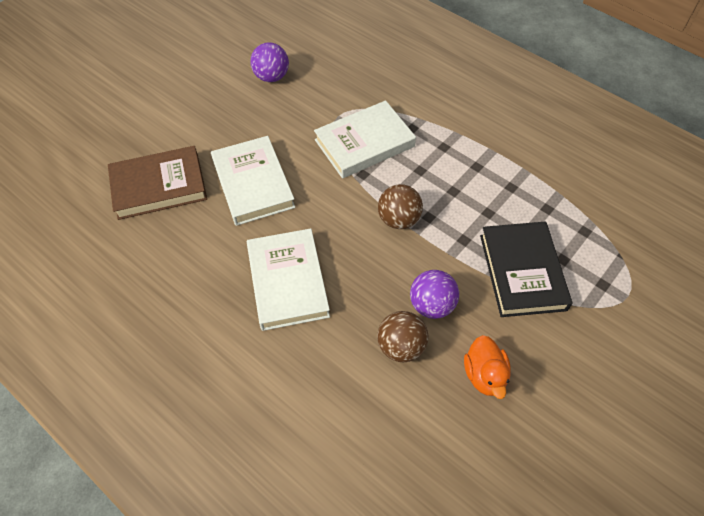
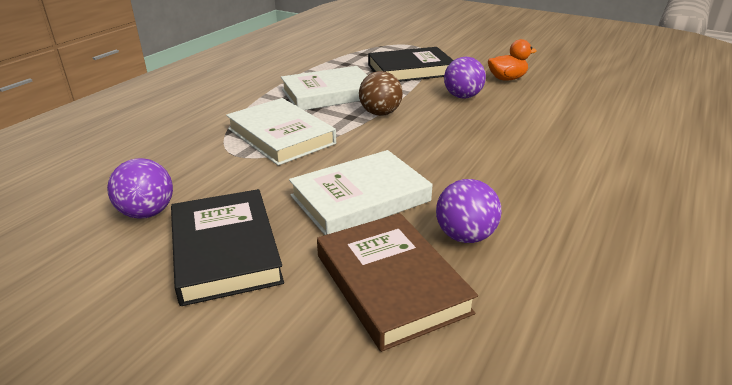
camera: 100 degrees left, 25 degrees down
white book [247,229,330,331] -> white book moved to [281,66,368,110]
brown ball [377,311,428,362] -> none
none -> black book [171,189,284,306]
none -> purple ball [436,179,502,243]

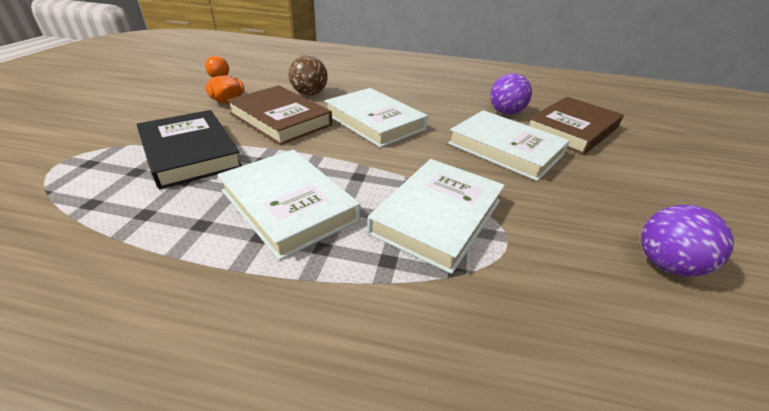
camera: 110 degrees left, 5 degrees up
black book [171,189,284,306] -> none
brown ball [359,71,403,116] -> brown ball moved to [289,55,328,96]
purple ball [444,57,486,99] -> brown book [227,85,332,145]
none -> white book [325,88,428,148]

